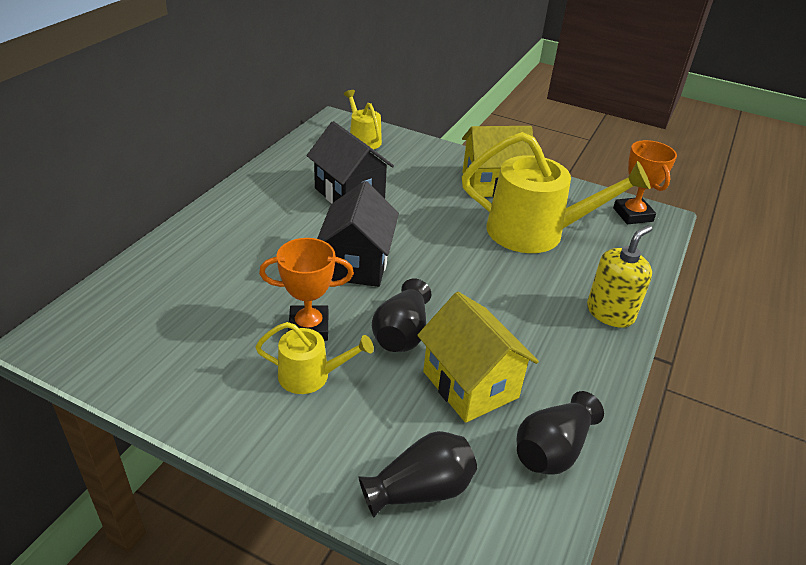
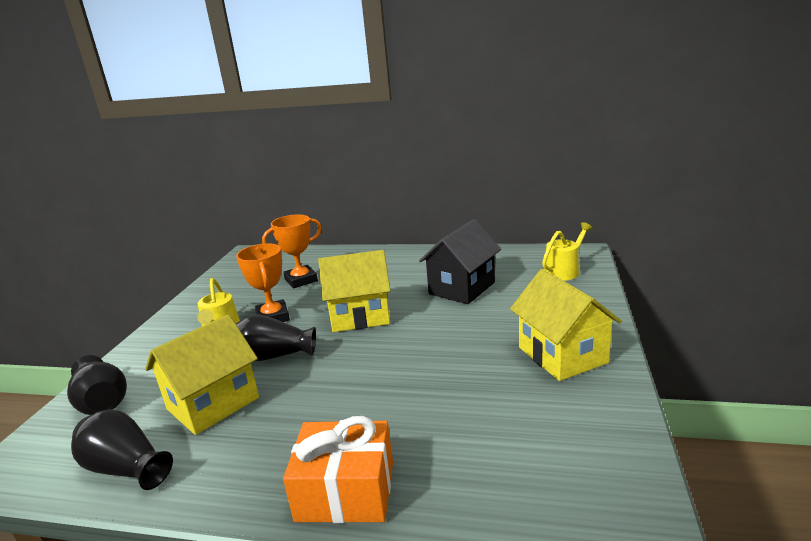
camera: 80 degrees right, 15 degrees down
black house [317,181,399,287] -> yellow house [318,250,391,332]
yellow watering can [462,132,651,253] -> none
yellow soap dispenser [587,225,652,328] -> orange gift [283,416,393,523]
orange trophy [613,140,677,224] -> orange trophy moved to [262,214,322,288]

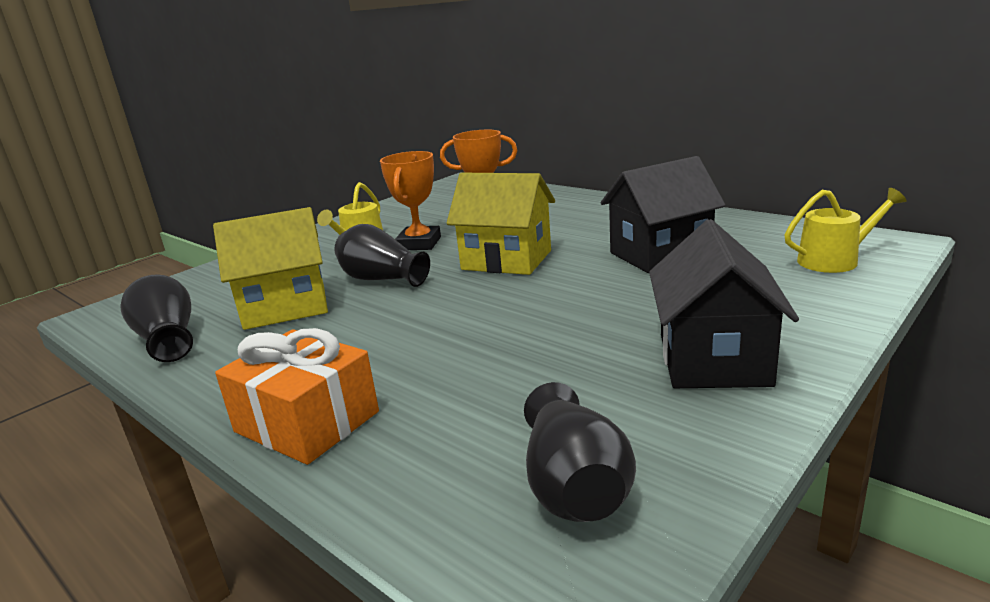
camera: 30 degrees right, 0 degrees up
black vase [67,355,127,415] -> black vase moved to [524,382,636,522]
yellow house [510,269,622,381] -> black house [649,219,799,388]

